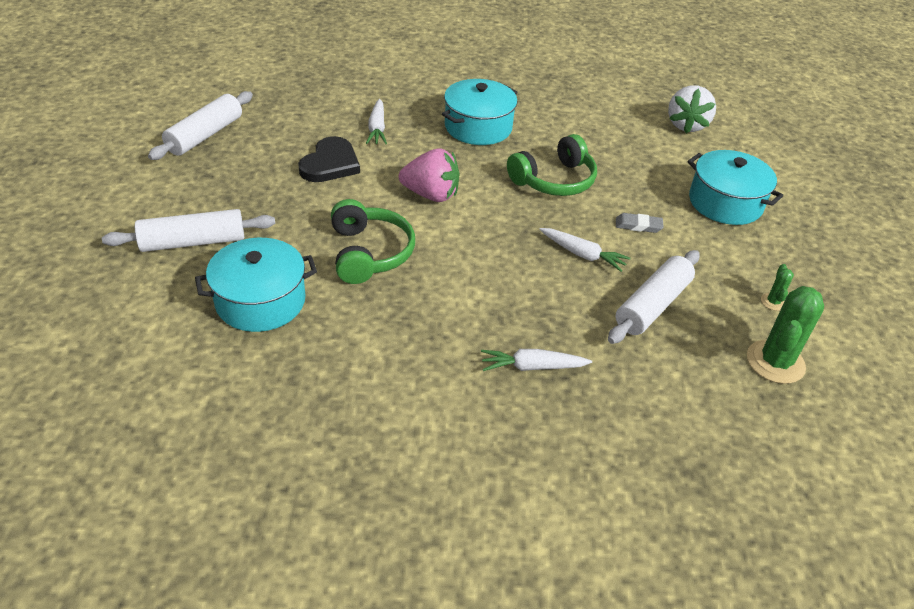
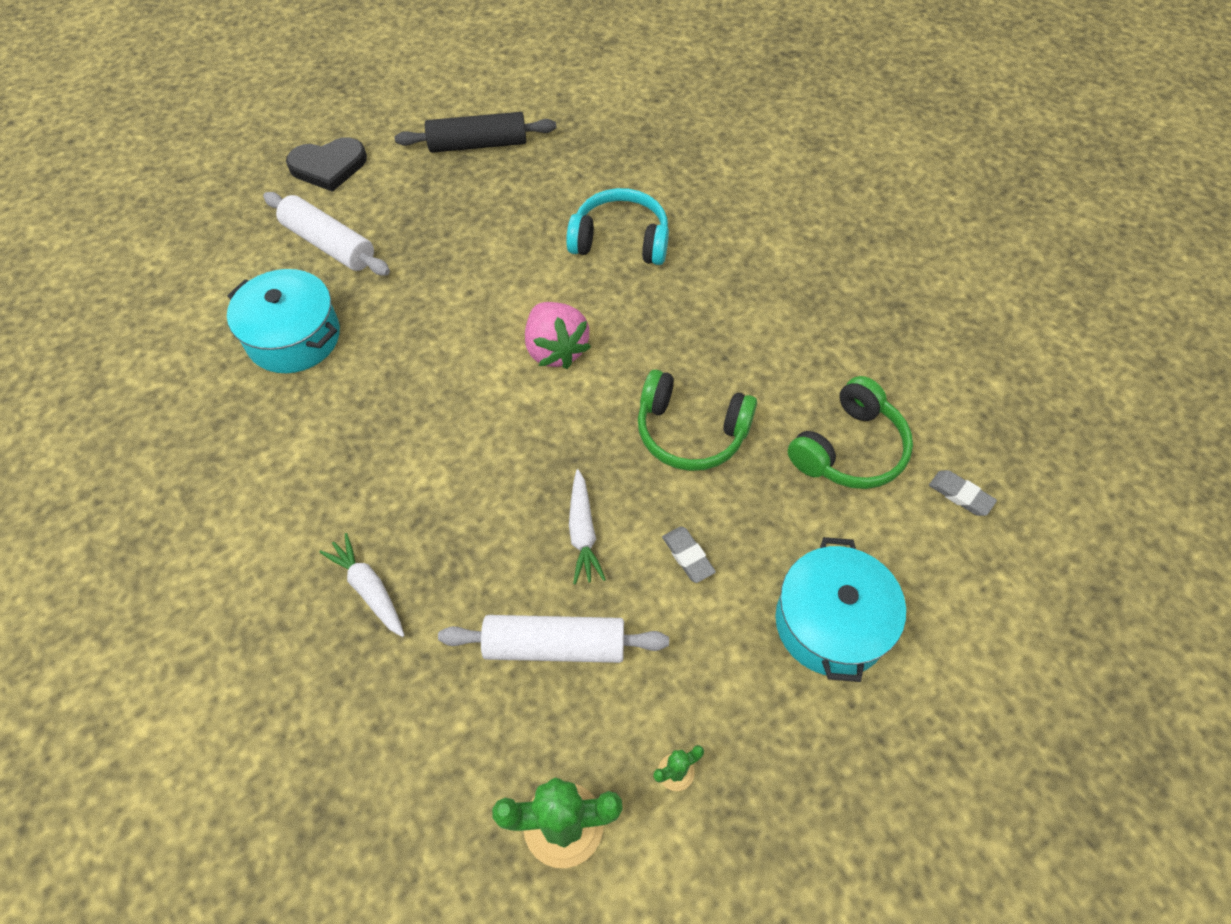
camera: 55 degrees right, 15 degrees up
white rolling pin [148,91,253,160] -> black rolling pin [395,112,556,153]
black heart [298,136,360,182] -> black heart moved to [286,137,367,192]
green headphones [331,199,415,284] -> green headphones moved to [788,376,913,489]
white carrot [366,99,387,144] -> turquoise headphones [566,188,669,265]
turquoise pot [442,79,517,145] -> none
white strawberry [668,85,716,133] -> grey eraser [929,470,997,516]

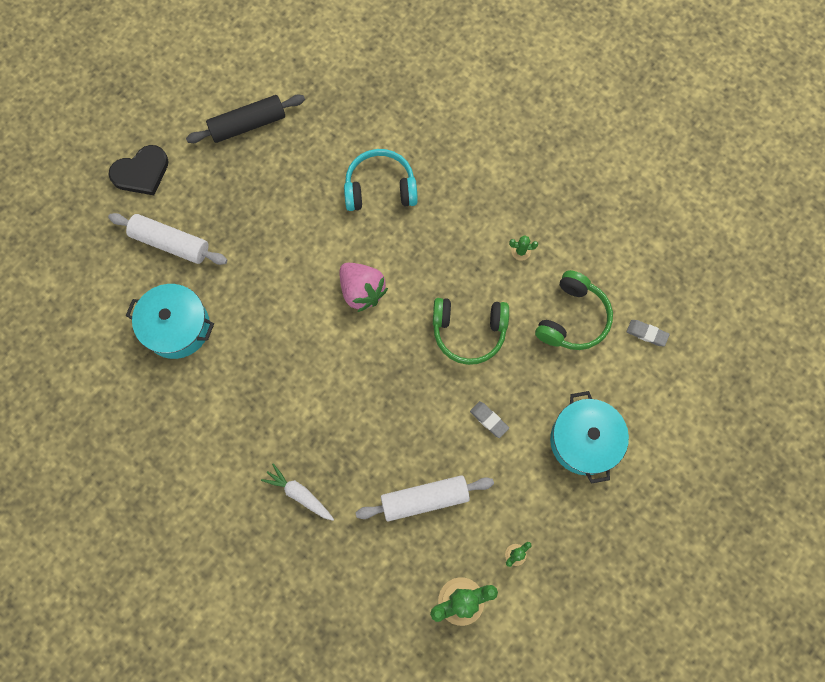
camera: 15 degrees left, 15 degrees up
white carrot [569,469,606,584] -> none
none -> green cactus [509,235,538,261]

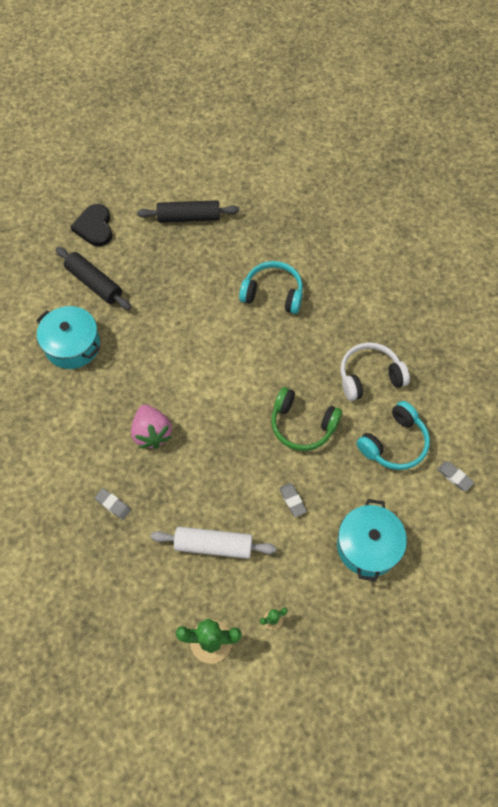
camera: 20 degrees right, 10 degrees down
black heart [108,145,169,195] -> black heart turned 90 degrees clockwise [71,204,113,246]
white rolling pin [108,213,227,265] -> black rolling pin [56,247,131,310]
white carrot [261,463,334,521] -> grey eraser [95,488,131,520]
pink strawberry [339,263,388,312] -> pink strawberry moved to [131,405,172,449]
green cactus [509,235,538,261] -> white headphones [341,342,410,401]
green headphones [535,270,613,350] -> turquoise headphones [357,401,430,470]

